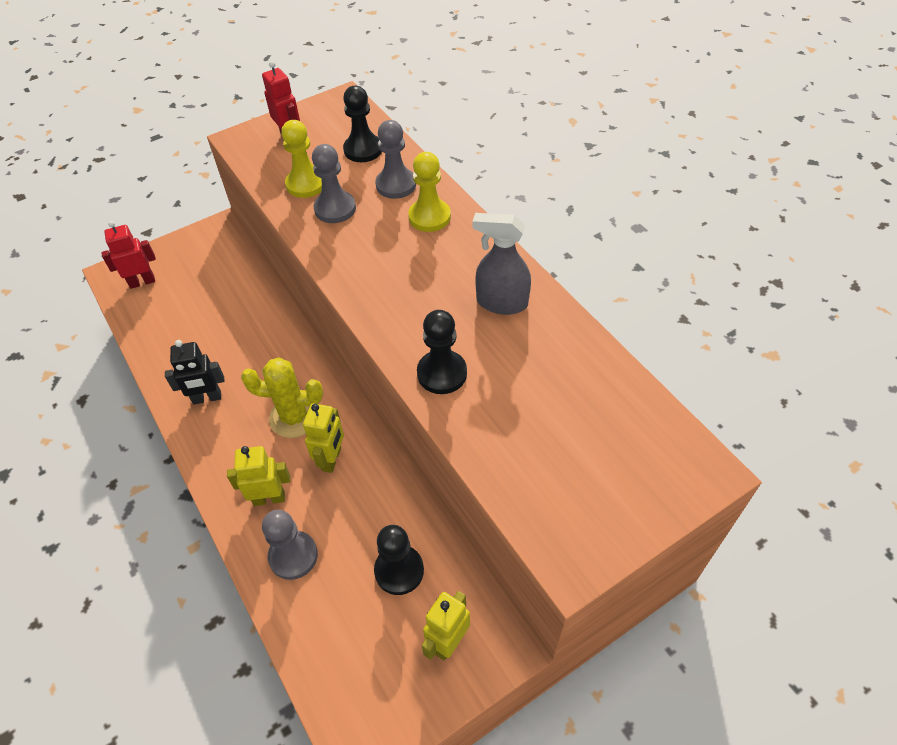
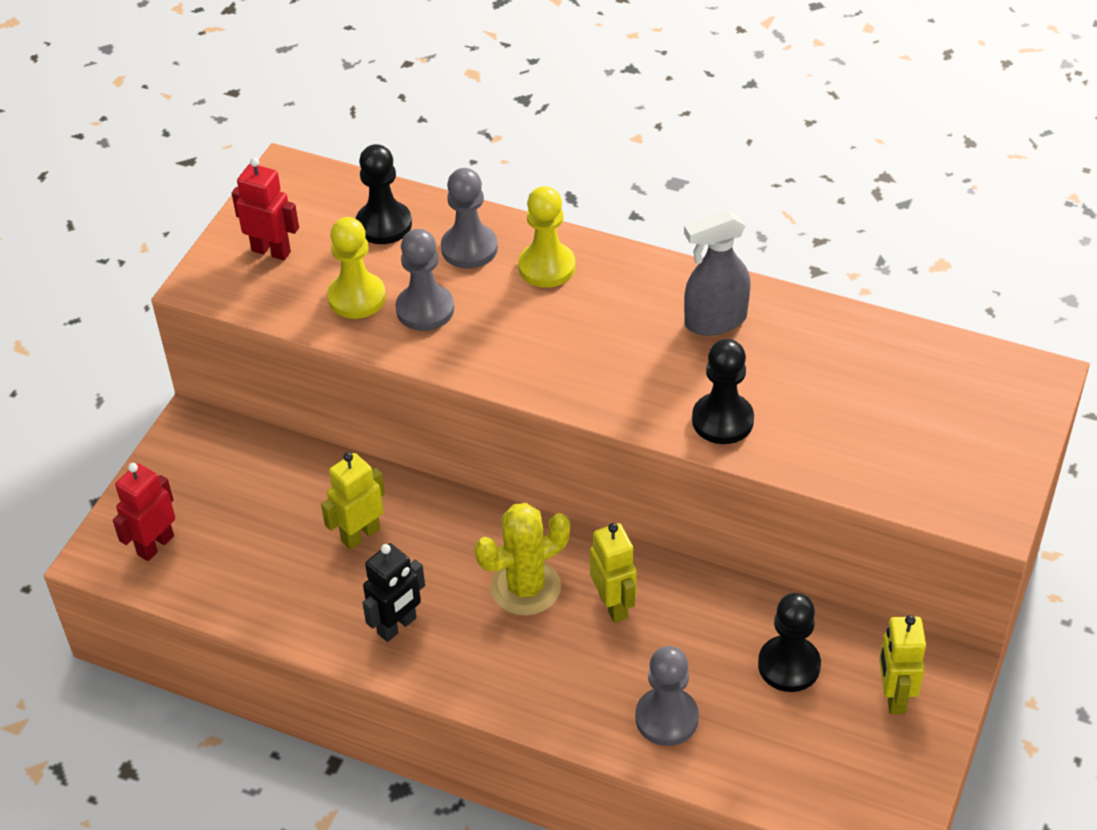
camera: 35 degrees left, 5 degrees down
yellow robot [227,446,290,506] -> yellow robot moved to [321,452,385,550]

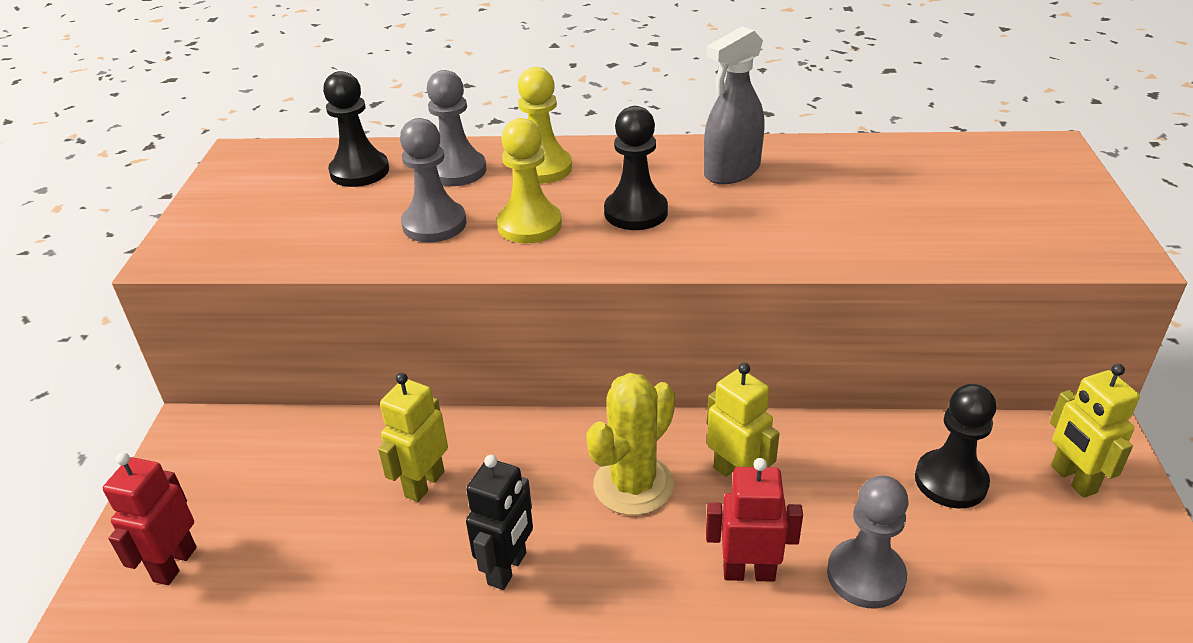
camera: 20 degrees left, 10 degrees down
red robot [232,157,299,261] -> red robot moved to [706,458,803,582]
yellow pawn [327,217,386,319] -> yellow pawn moved to [497,118,562,243]
black pawn [692,339,754,444] -> black pawn moved to [604,106,668,230]

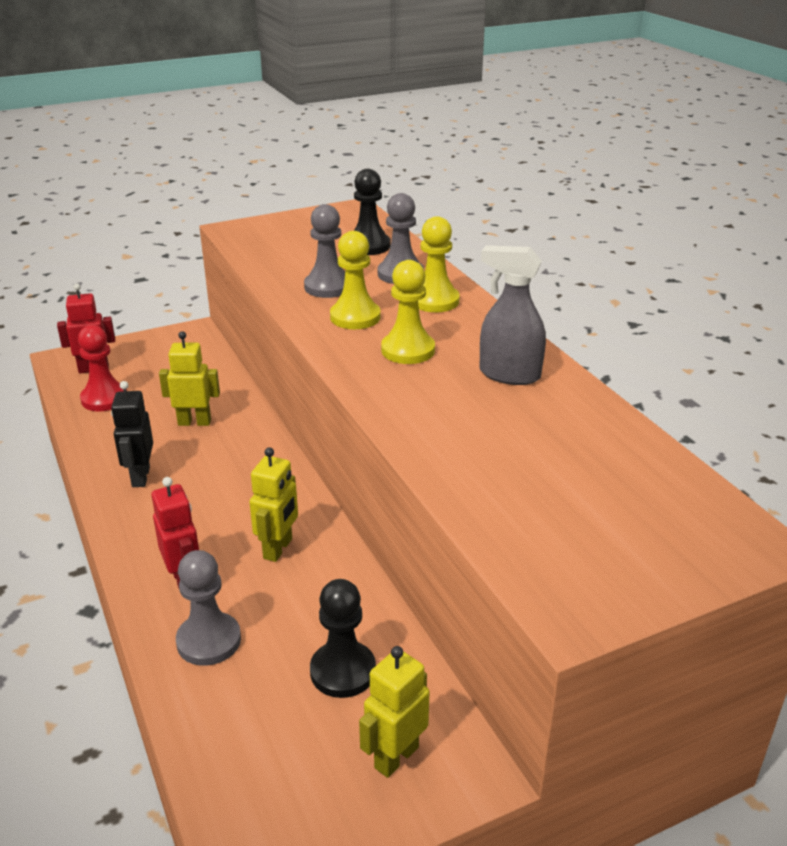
camera: 60 degrees right, 5 degrees down
black robot [466,455,533,590] -> black robot turned 90 degrees clockwise [111,381,153,487]
yellow cactus [586,373,675,515] -> none
black pawn [604,106,668,230] -> yellow pawn [381,260,435,364]
none -> red pawn [78,325,127,411]

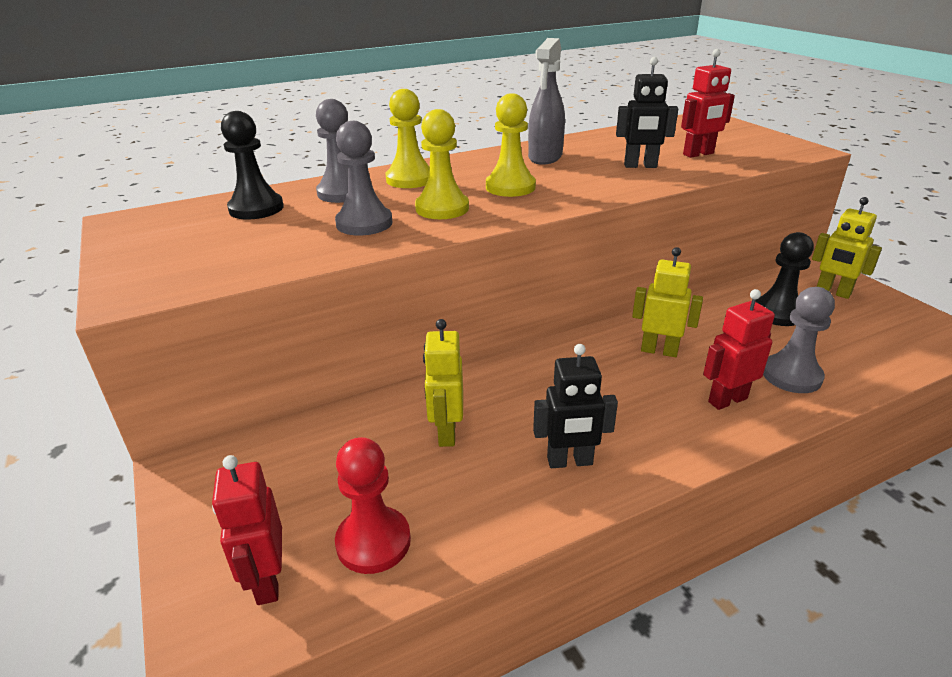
camera: 90 degrees left, 0 degrees up
none -> black robot [616,57,678,168]
none -> red robot [681,49,735,158]

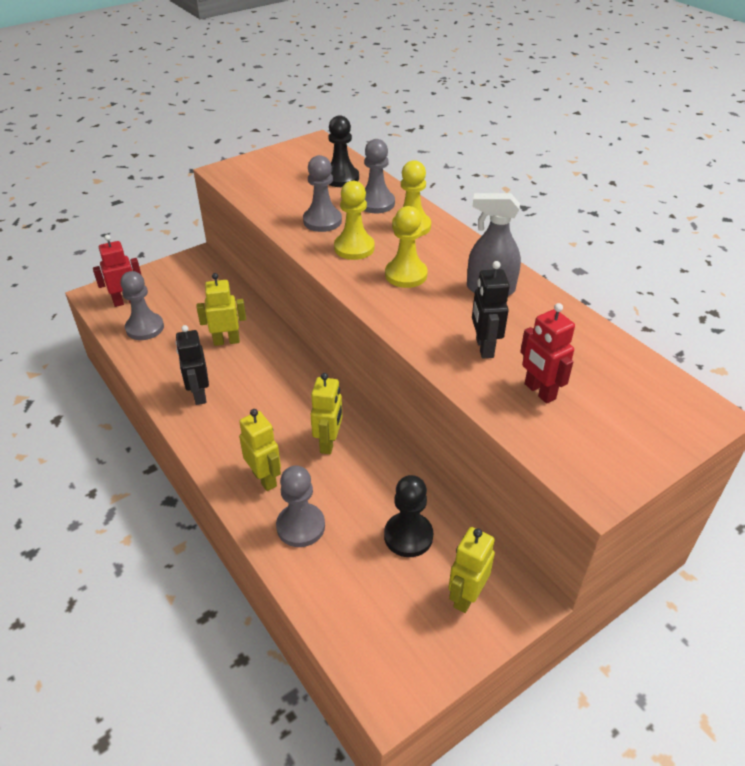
camera: 80 degrees right, 10 degrees up
red pawn [335,437,411,574] -> grey pawn [120,271,164,340]
red robot [703,289,775,410] -> yellow robot [239,409,281,491]

